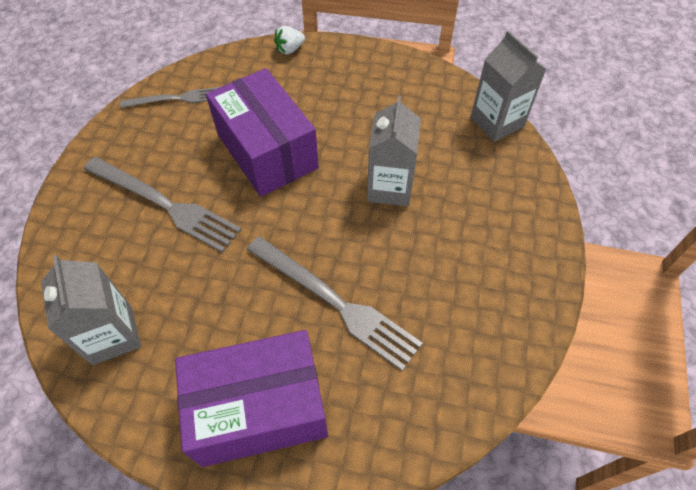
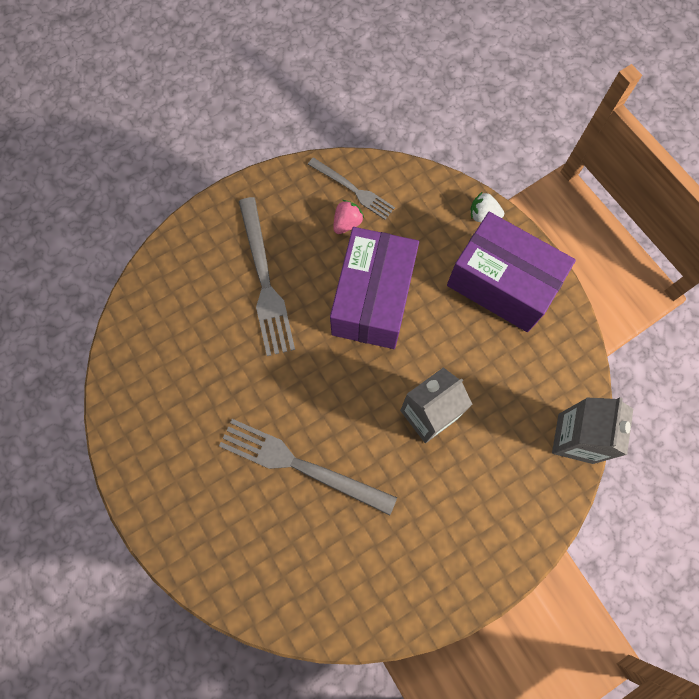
camera: 45 degrees right, 15 degrees up
grey carton [41,255,141,365] -> none
purple box [175,330,328,467] -> purple box moved to [447,212,576,332]
grey fork [247,236,423,371] -> grey fork turned 120 degrees clockwise [219,419,397,515]
none -> pink strawberry [333,200,364,234]

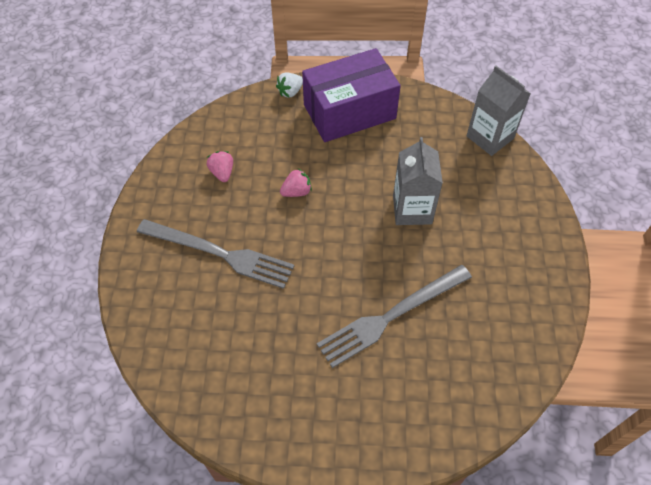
camera: 55 degrees left, 15 degrees down
grey fork [308,157,395,220] -> none
purple box [330,227,419,349] -> pink strawberry [280,168,312,197]

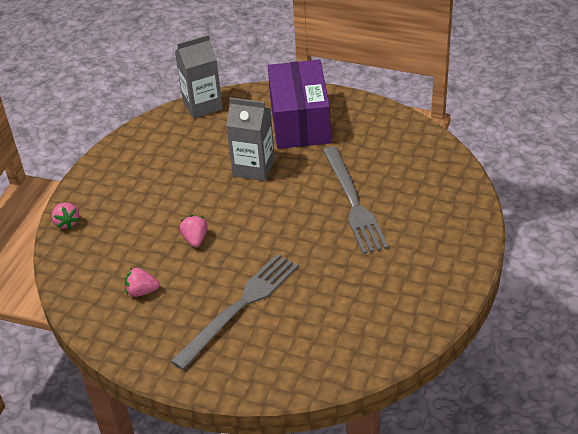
camera: 70 degrees left, 15 degrees down
white strawberry [276,72,303,98] -> pink strawberry [51,202,79,229]
purple box [302,48,401,142] -> purple box moved to [268,60,331,149]

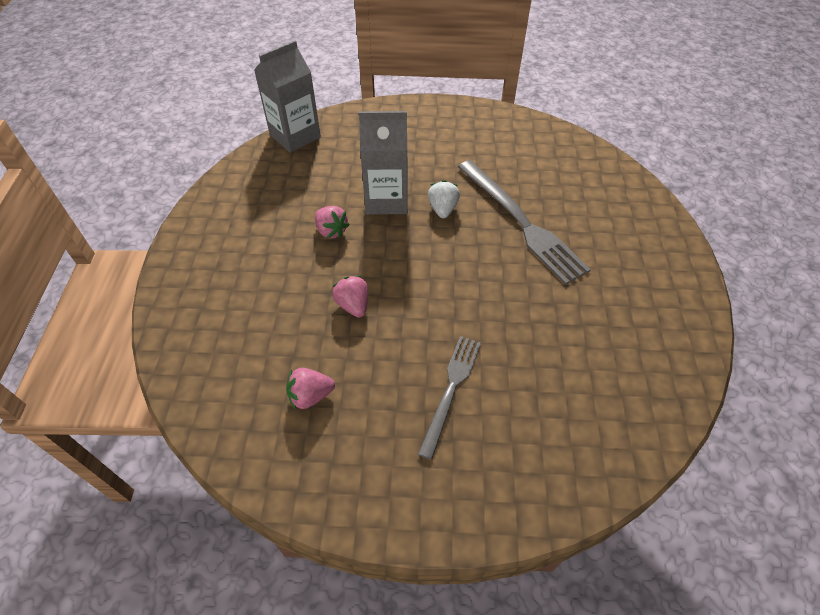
camera: 20 degrees left, 10 degrees up
pink strawberry [51,202,79,229] -> pink strawberry moved to [315,206,350,239]
grey fork [171,254,299,370] -> grey fork [418,336,481,460], size x0.61
purple box [268,60,331,149] -> none
none -> white strawberry [428,180,460,218]

